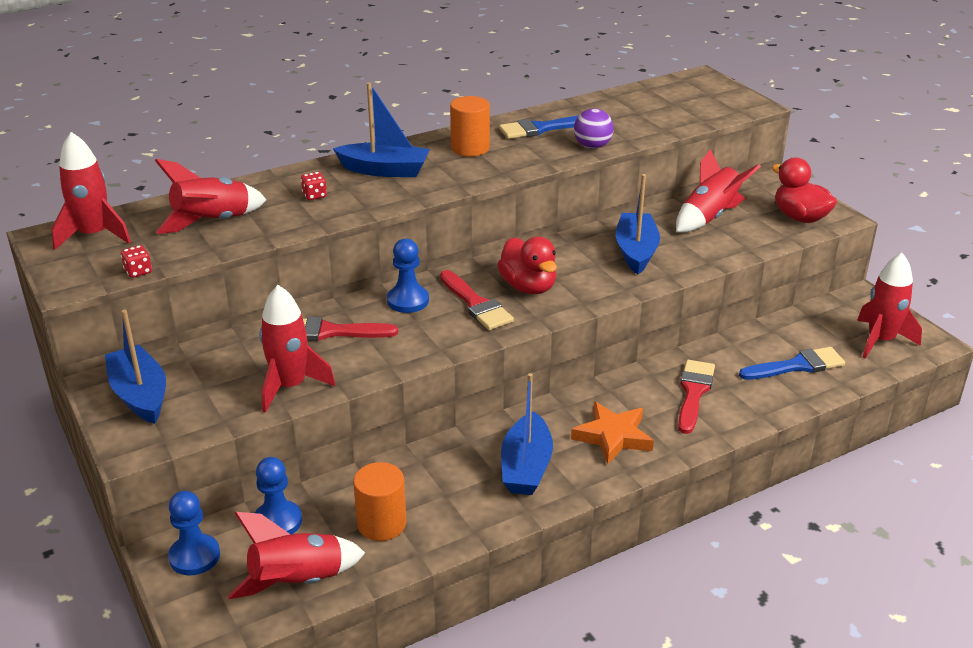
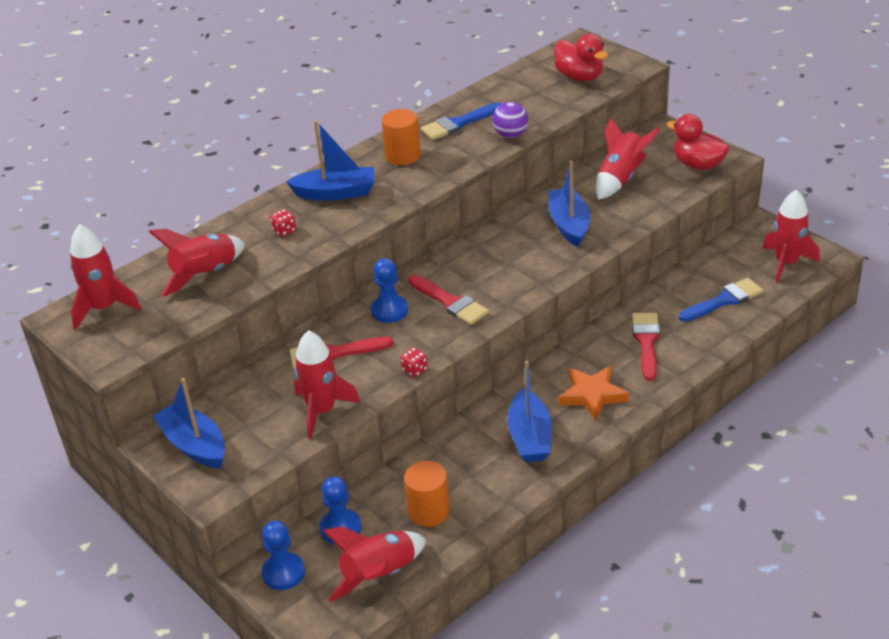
camera: 10 degrees left, 5 degrees up
red dice [121,245,152,278] -> red dice moved to [400,347,428,377]
red duck [497,236,557,294] -> red duck moved to [554,34,608,81]

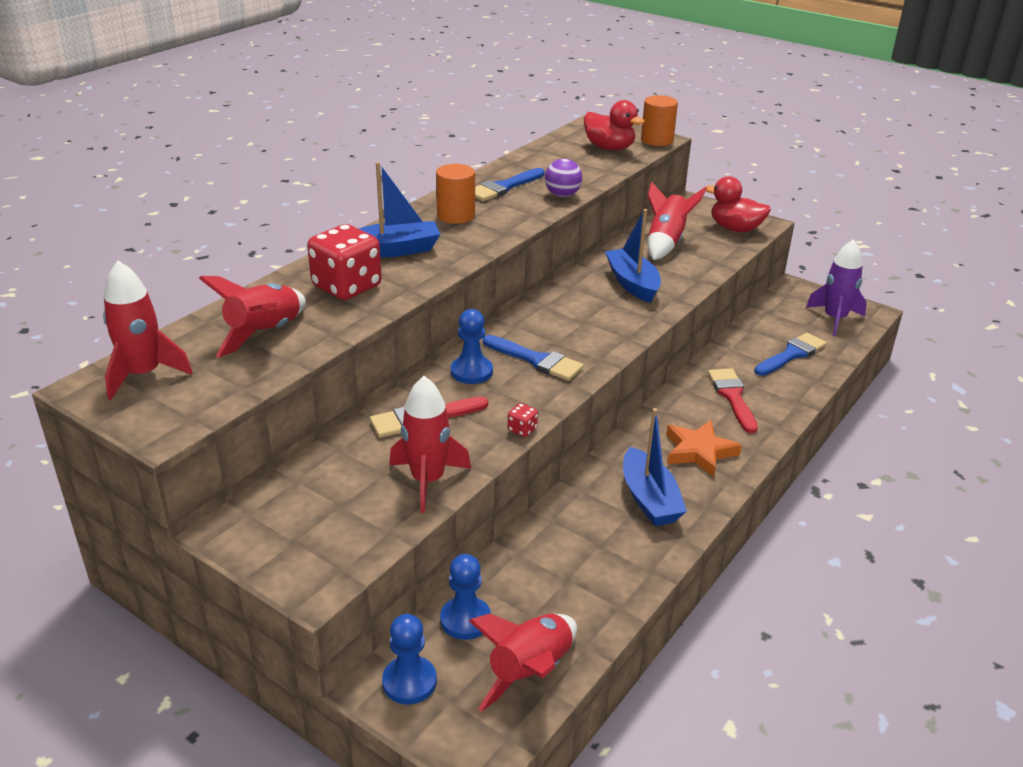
camera: 15 degrees left, 5 degrees down
blue boat [153,378,225,468] -> none
red dice [270,209,296,237] -> red dice [307,224,382,300], size x2.47
orange cylinder [404,461,450,527] -> orange cylinder moved to [641,95,678,146]
red brush [408,275,489,325] -> blue brush [483,335,584,381]
red rocket [763,190,820,283] -> purple rocket [806,239,867,336]

